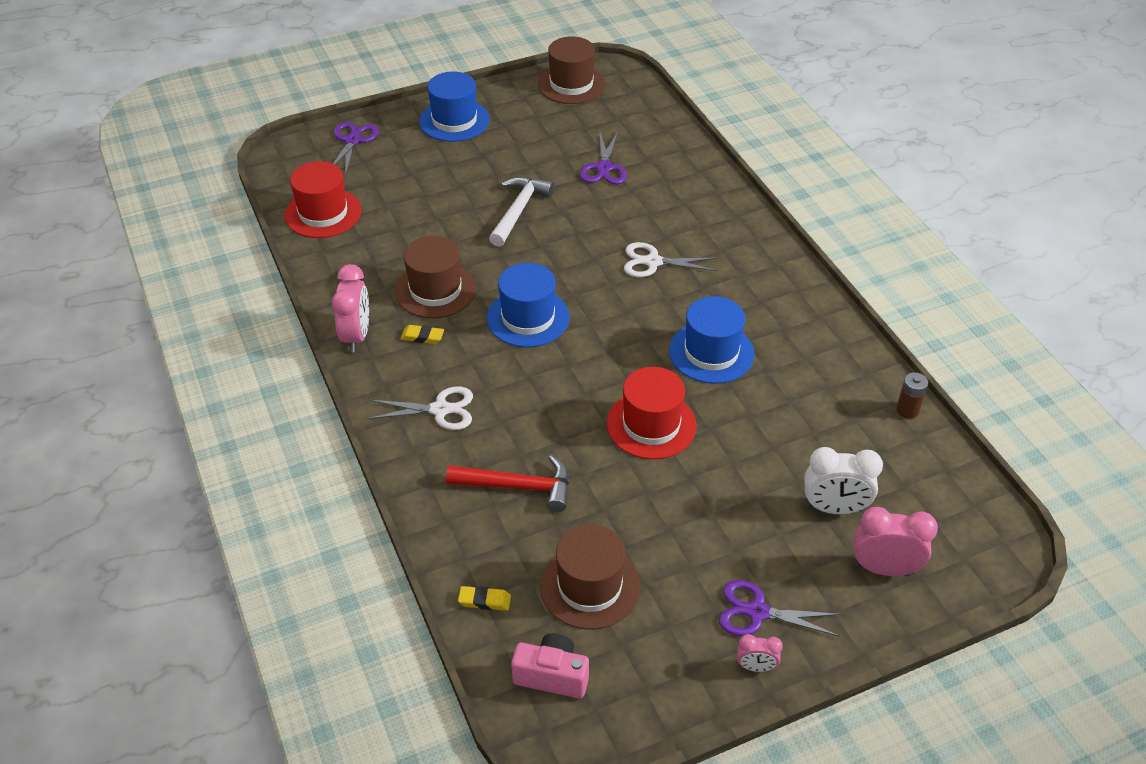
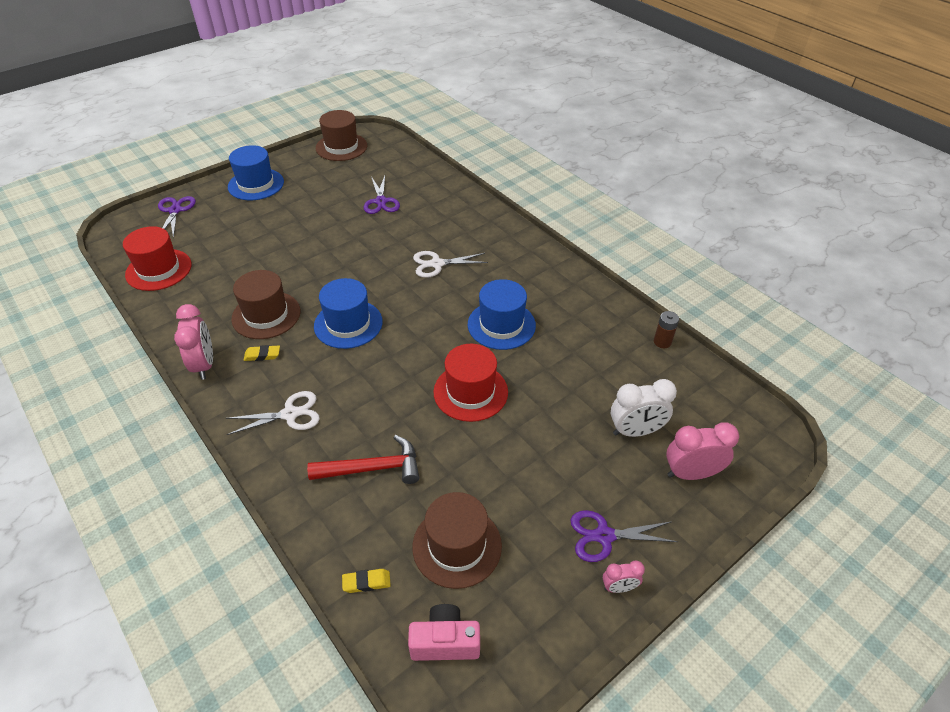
camera: 15 degrees left, 0 degrees up
white hammer [489,177,554,247] -> none

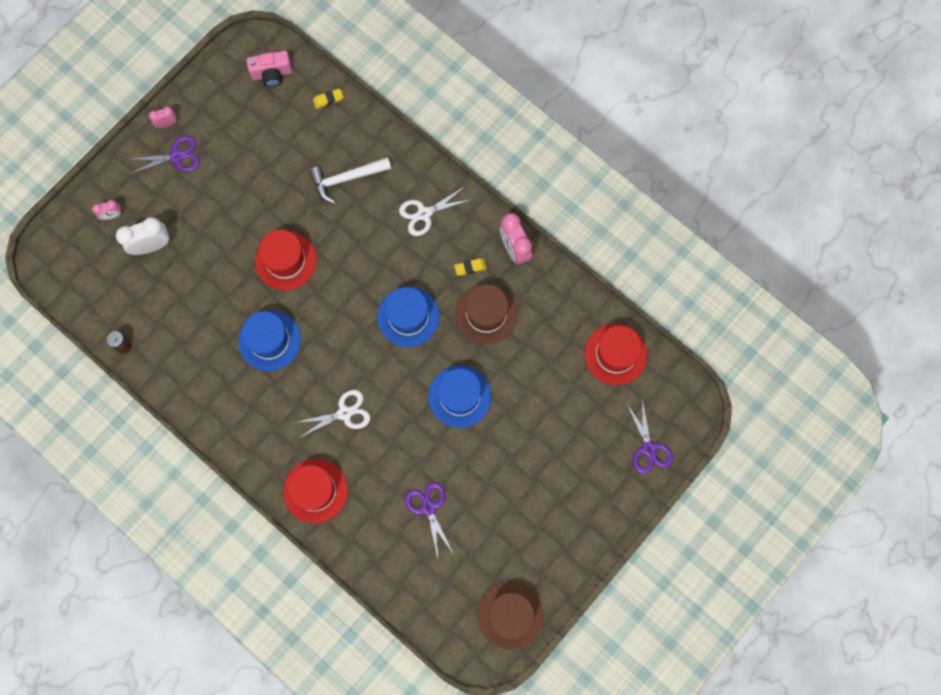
camera: 170 degrees right, 30 degrees up
blue hat [228,145,284,200] -> blue hat moved to [428,365,492,428]
red hammer [307,435,419,484] -> white hammer [309,157,392,204]
brown hat [412,492,502,589] -> none
pink clock [666,422,739,480] -> pink clock [92,200,122,220], size x0.55
none -> red hat [283,459,348,523]

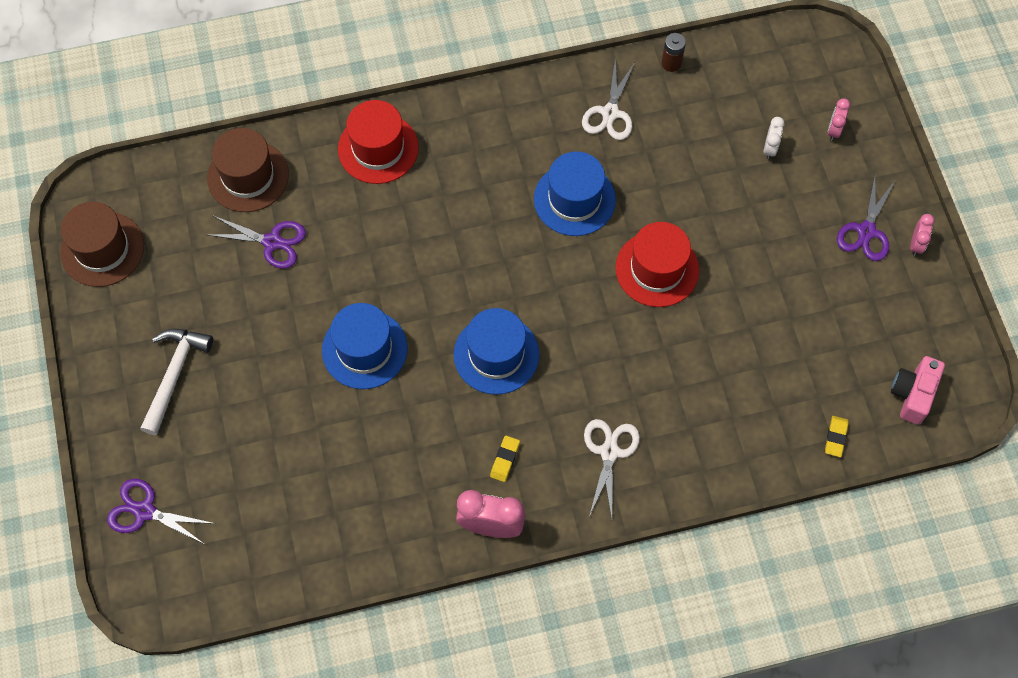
camera: 125 degrees right, 10 degrees down
white clock [116,217,169,255] -> white clock [764,117,784,160], size x0.55
white scissors [293,390,370,438] -> white scissors moved to [582,59,635,140]
white hammer [309,157,392,204] -> white hammer moved to [140,329,213,435]
brown hat [455,284,517,344] -> brown hat moved to [207,128,289,212]
red hat [584,324,647,385] -> none

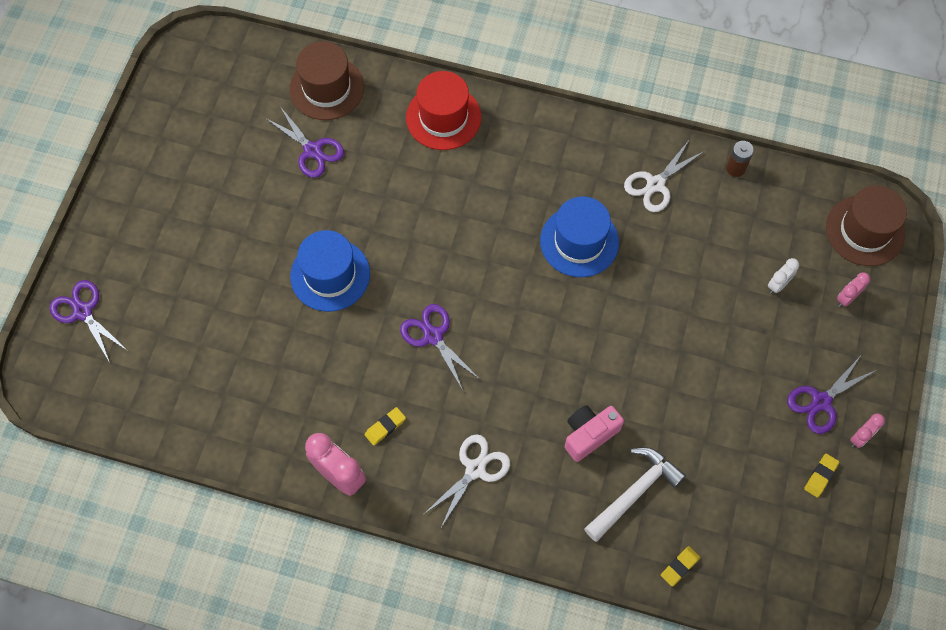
camera: 30 degrees right, 0 degrees up
brown hat [60,202,144,287] -> brown hat moved to [826,185,907,266]
white hammer [140,329,213,435] -> white hammer moved to [584,447,686,542]
blue hat [454,308,539,395] -> purple scissors [400,304,481,390]
red hat [615,222,699,307] -> none
pink camera [891,356,945,425] -> pink camera moved to [565,405,624,462]
none -> yellow eraser [804,454,839,498]

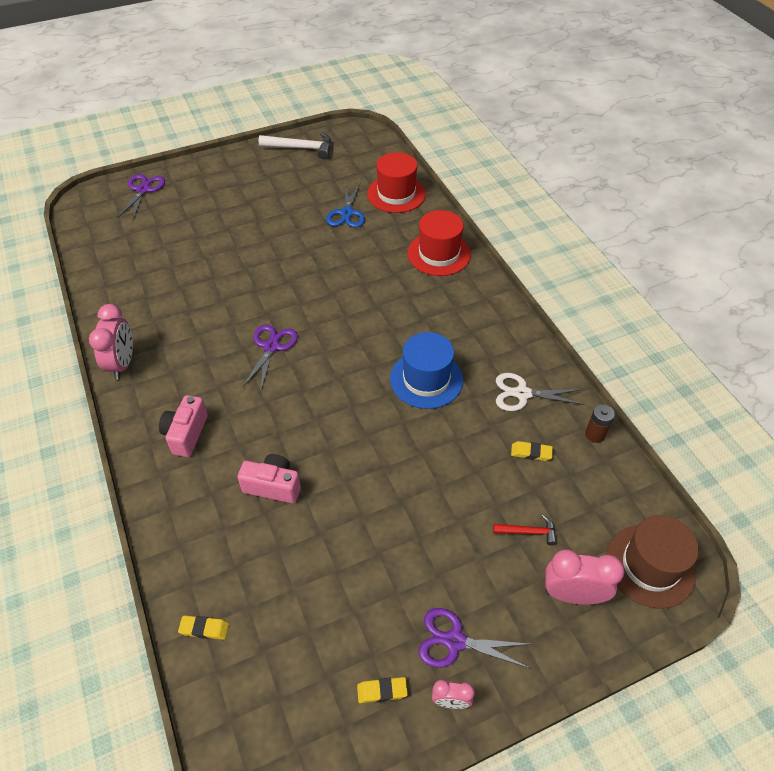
camera: 50 degrees right, 15 degrees down
purple scissors [265,108,344,178] -> blue scissors [326,182,365,228]
brown hat [290,41,364,120] -> red hat [367,152,426,213]
blue hat [290,230,370,312] -> none
yellow eraser [365,407,406,446] -> yellow eraser moved to [511,441,553,461]
white scissors [424,434,510,528] -> pink camera [159,395,208,457]
white hammer [584,447,686,542] -> white hammer moved to [259,132,331,160]
white clock [768,258,799,294] -> red hammer [493,515,557,545]
pink clock [837,272,870,307] -> pink clock [545,549,625,605], size x1.82

